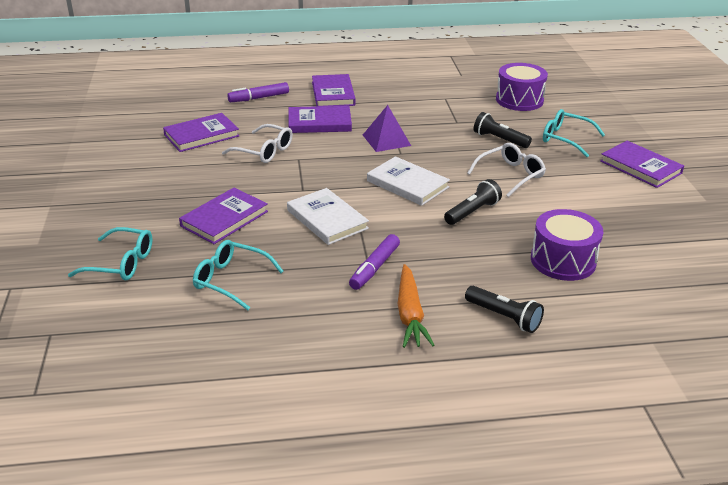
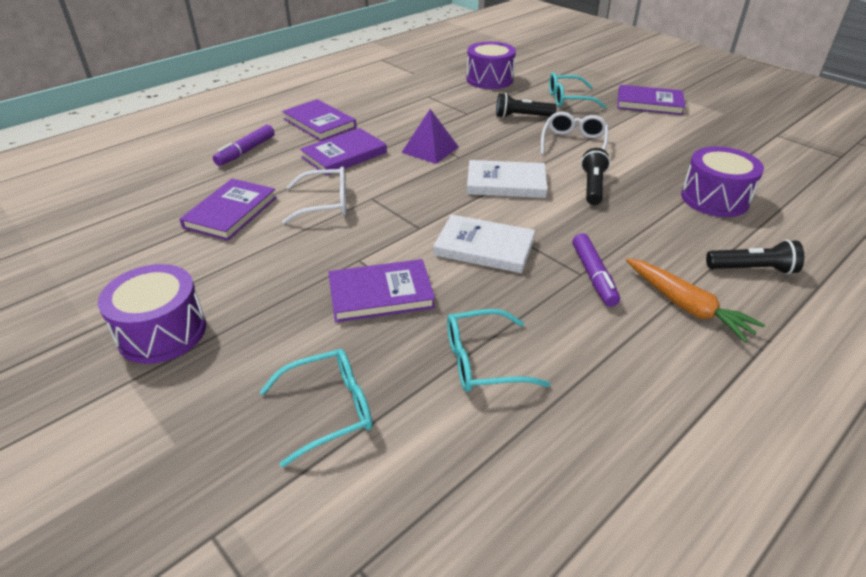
camera: 35 degrees left, 5 degrees up
purple book [179,188,268,244] -> purple book turned 75 degrees clockwise [328,259,435,322]
none -> purple drum [98,264,206,364]

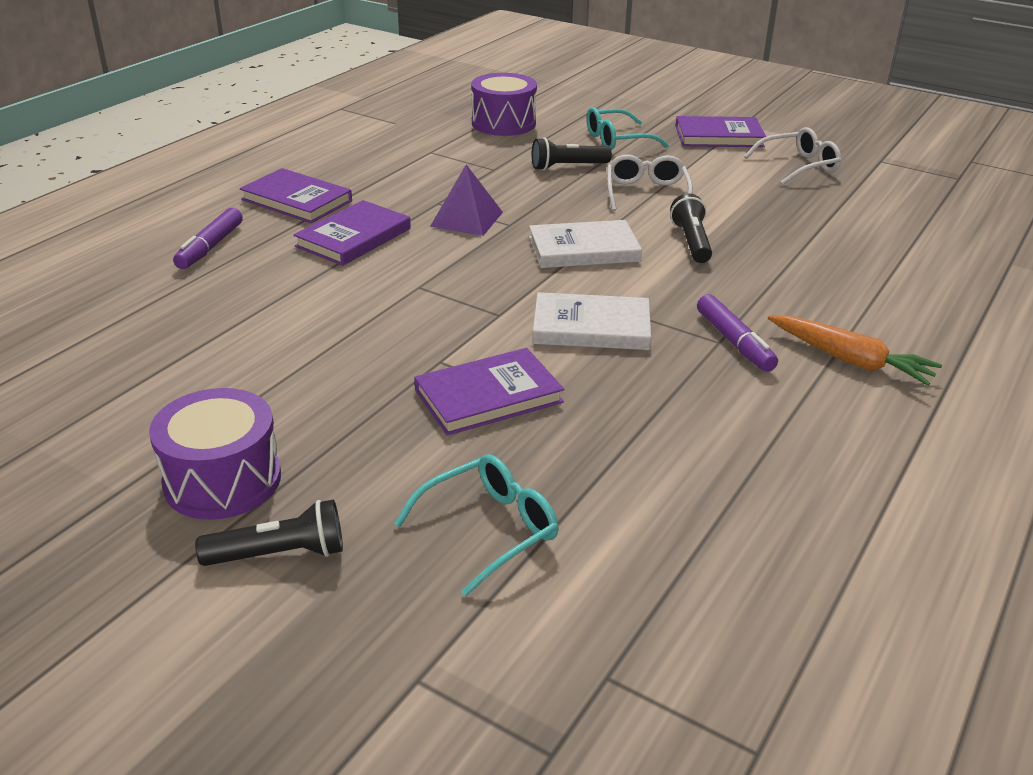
camera: 15 degrees left, 5 degrees down
purple book [180,179,277,241] -> none
white glasses [282,167,347,224] -> white glasses moved to [744,127,841,185]
turquoise glasses [447,309,550,392] -> none
purple drum [681,147,764,217] -> none
black flashlight [706,239,804,274] -> black flashlight moved to [195,499,343,566]

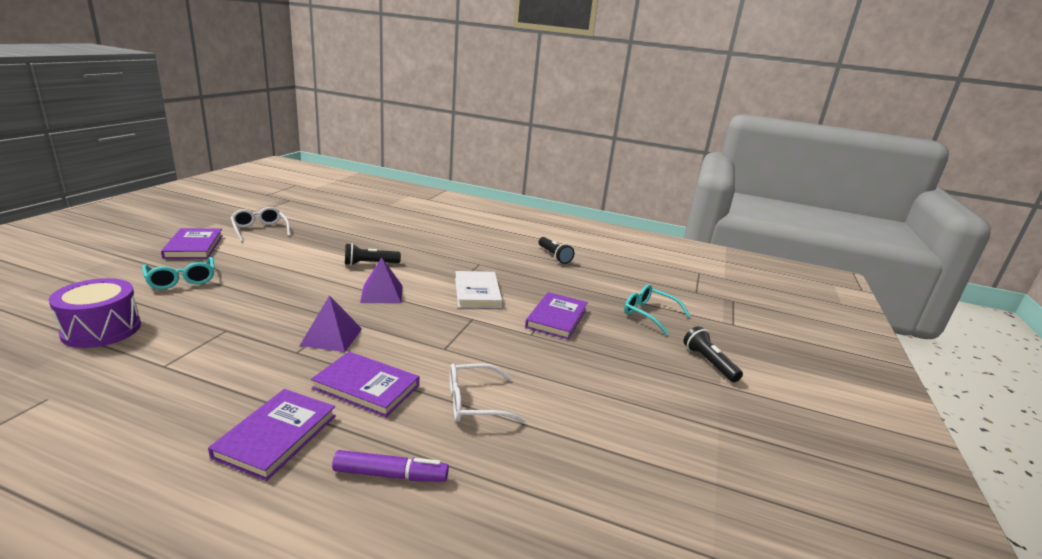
camera: 105 degrees left, 10 degrees down
purple drum [149,388,281,520] -> none
purple book [414,348,564,436] -> purple book turned 60 degrees clockwise [525,292,588,340]
white book [529,220,642,268] -> purple pyramid [360,257,403,304]
black flashlight [532,137,612,171] -> black flashlight moved to [539,237,574,264]
white glasses [607,154,693,211] -> white glasses moved to [450,363,526,424]
purple marker [697,294,778,372] -> none
orange carrot [768,315,942,386] -> none

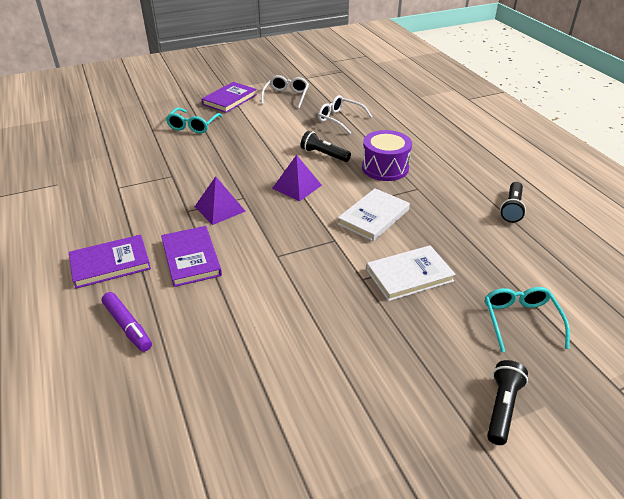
camera: 50 degrees right, 15 degrees up
purple drum [49,278,141,348] -> purple drum moved to [362,130,412,181]
white glasses [450,363,526,424] -> white glasses moved to [318,95,373,134]
purple book [525,292,588,340] -> white book [366,245,456,301]

